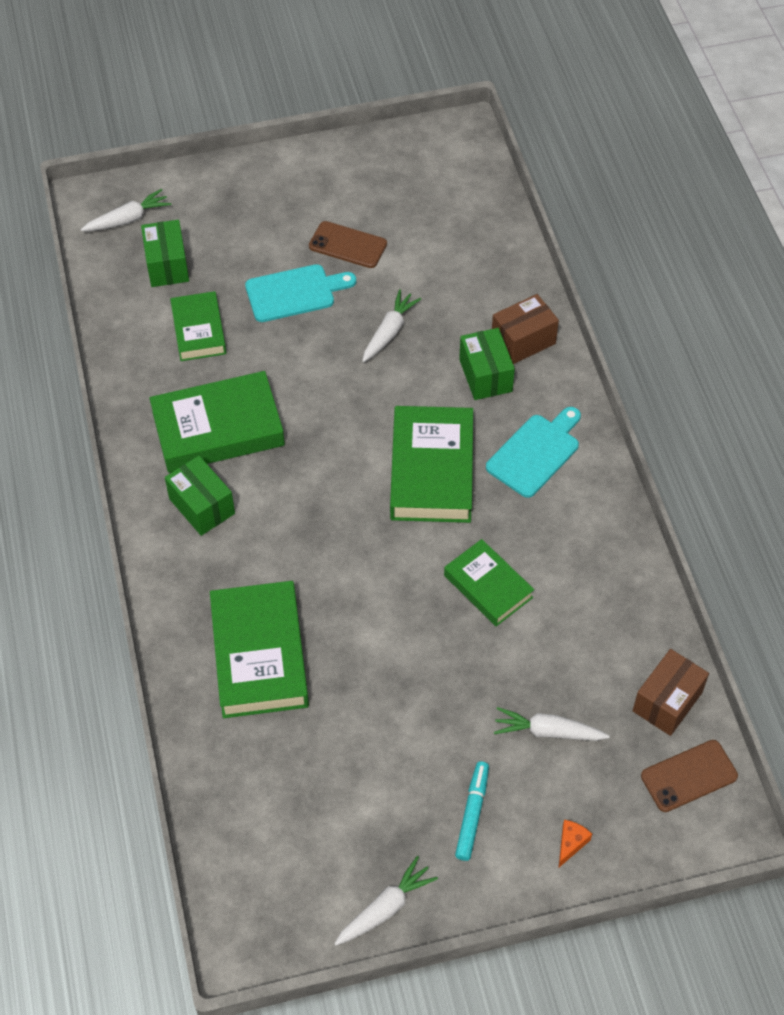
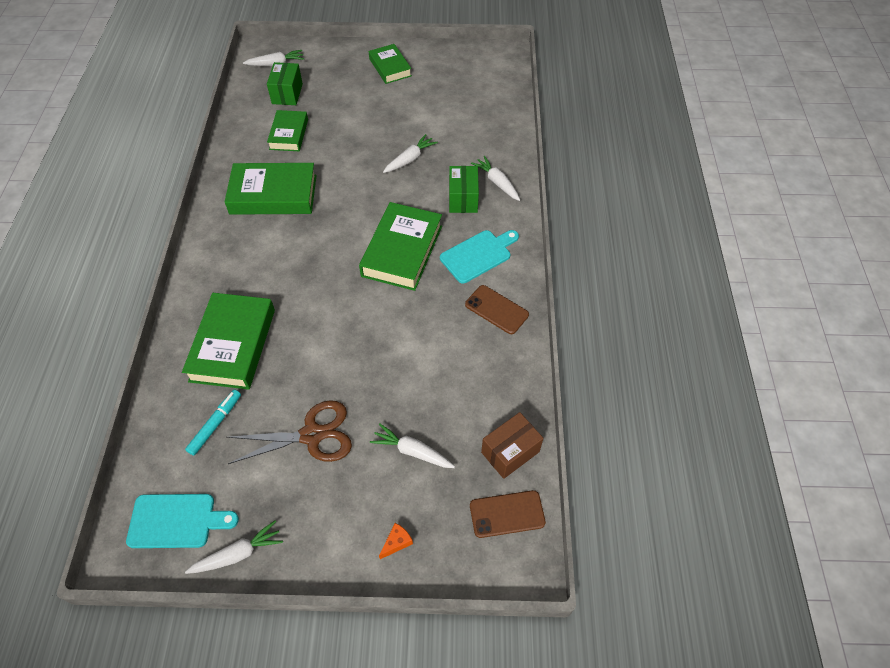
camera: 15 degrees right, 0 degrees up
green box [165,456,235,536] -> none
turquoise cutting board [245,264,356,322] -> turquoise cutting board moved to [126,494,239,548]
brown phone [309,221,387,268] -> brown phone moved to [465,285,529,334]
green book [444,539,534,626] -> green book moved to [369,44,412,84]
turquoise marker [455,761,489,861] -> turquoise marker moved to [185,390,241,456]
brown box [492,294,559,364] -> white carrot [471,156,520,201]
none -> brown scissors [227,400,352,464]

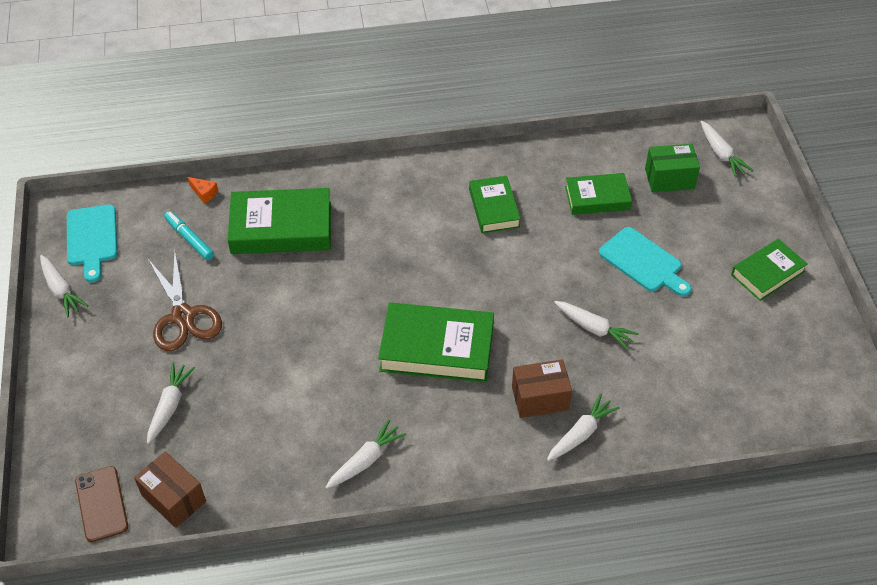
camera: 80 degrees right, 5 degrees down
turquoise marker [185,390,241,456] -> turquoise marker turned 150 degrees counterclockwise [164,211,214,260]
green book [225,163,317,215] -> green book [469,176,521,233], size x0.61
orange cheese [379,523,413,559] -> orange cheese moved to [187,177,218,204]
turquoise cutting board [440,230,519,283] -> turquoise cutting board moved to [599,227,691,297]
green box [449,166,479,213] -> brown box [512,359,572,418]
brown phone [465,285,529,334] -> white carrot [325,419,406,489]

